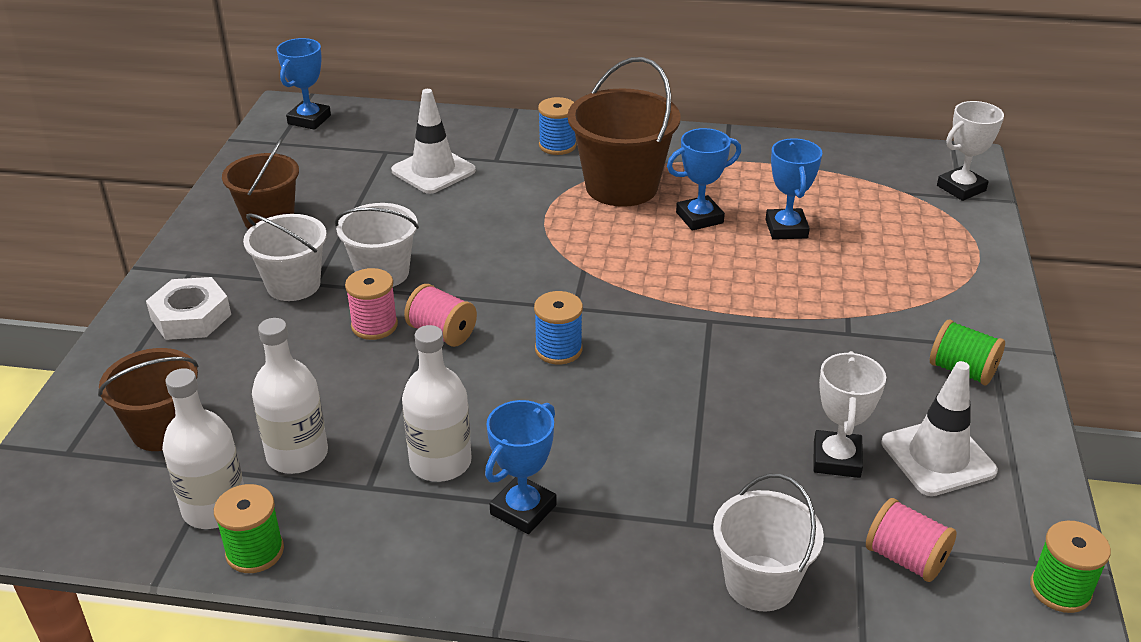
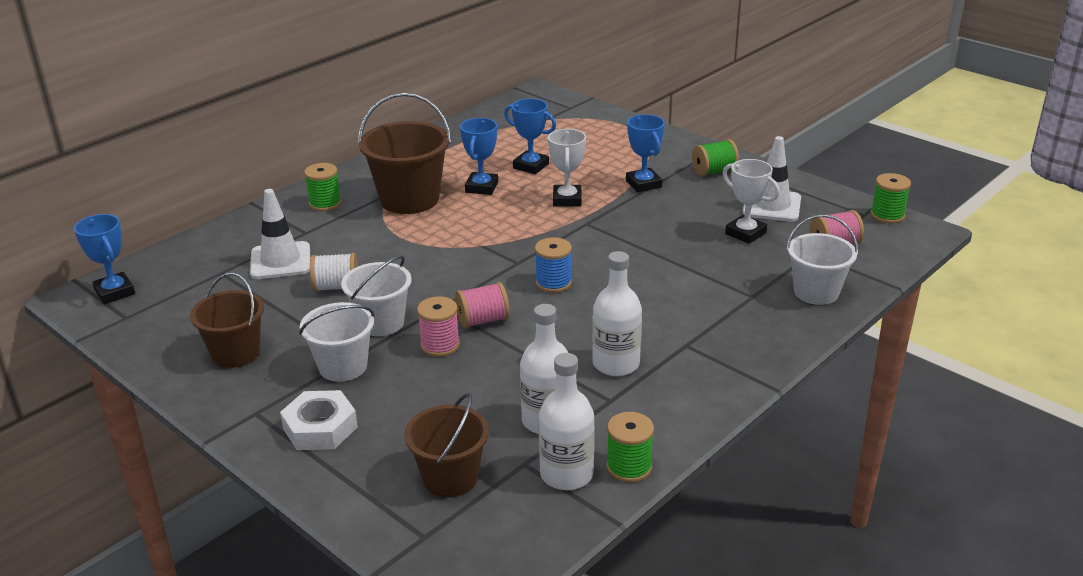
camera: 55 degrees left, 5 degrees down
blue trophy [485,400,557,534] -> blue trophy moved to [626,114,665,192]
blue spool [538,97,577,155] -> green spool [304,163,341,211]
white trophy [937,101,1004,201] -> white trophy moved to [548,129,586,207]
none -> white spool [310,253,358,292]

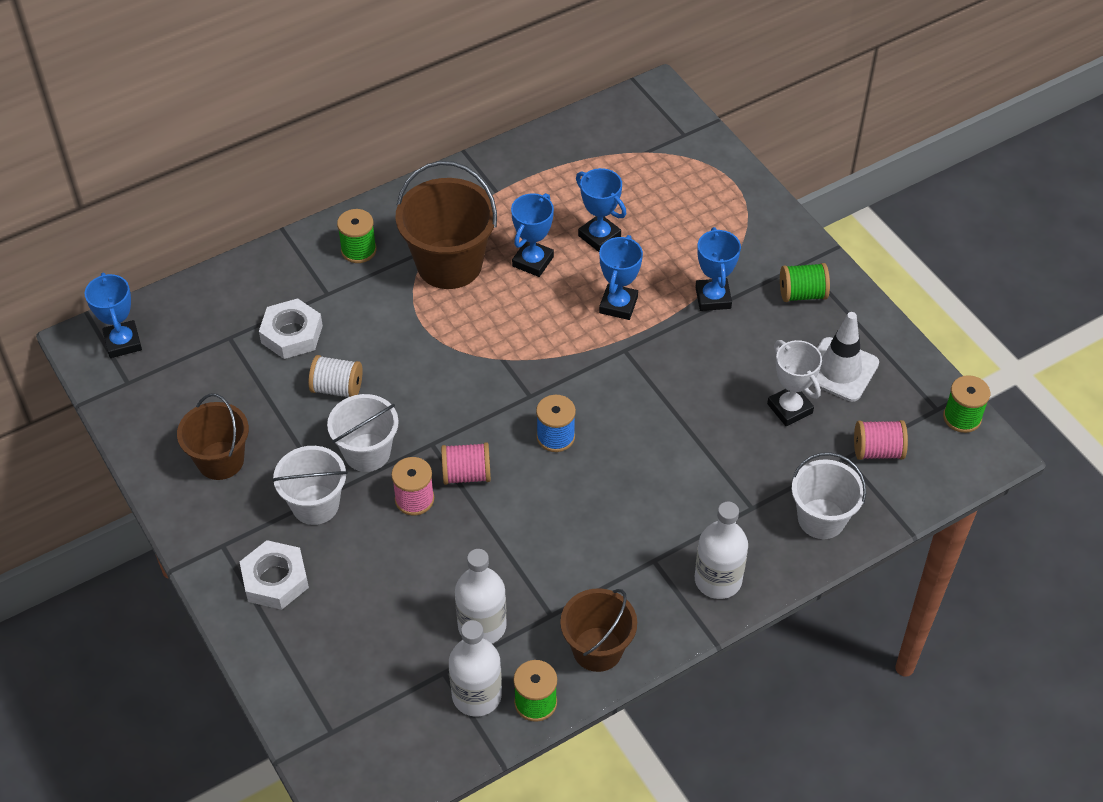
camera: 15 degrees right, 20 degrees up
white traffic cone [250,189,310,279] -> white nut [259,298,323,359]
brown bucket [404,393,489,497] -> brown bucket moved to [560,588,637,672]
white trophy [548,129,586,207] -> blue trophy [599,235,643,320]
white bottle [592,251,642,376] -> white bottle moved to [695,502,748,599]

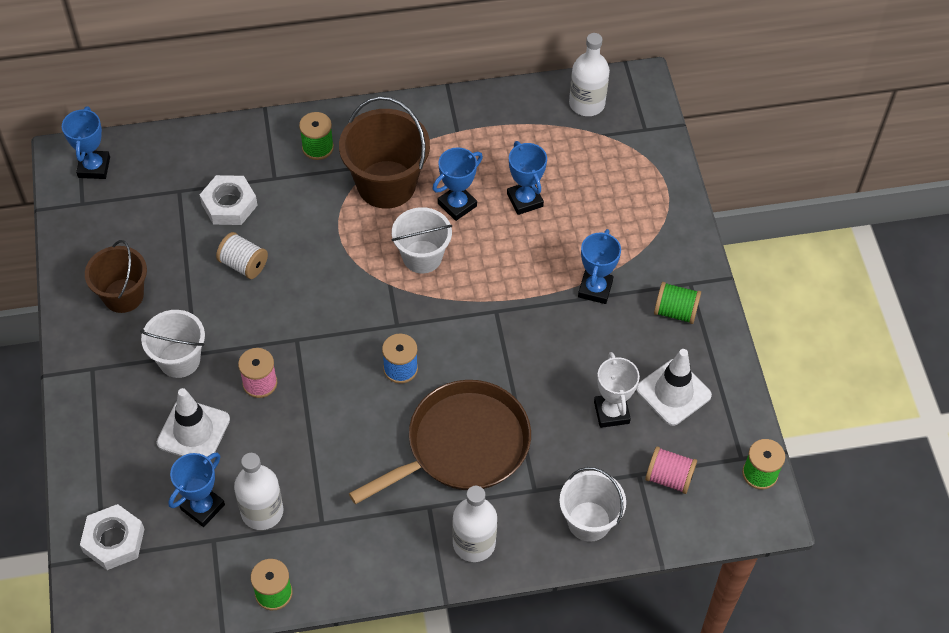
camera: 20 degrees right, 5 degrees up
white nut [240,540,309,610] -> white nut moved to [80,504,144,570]
white bucket [327,394,399,472] -> white bucket moved to [392,207,452,273]
pink spool [441,443,491,485] -> none
white bottle [449,620,502,716] -> white bottle moved to [569,33,610,116]
brown bucket [560,588,637,672] -> none
blue trophy [599,235,643,320] -> blue trophy moved to [168,452,225,527]
none -> white traffic cone [157,388,230,460]
none -> brown pan [349,380,531,504]

